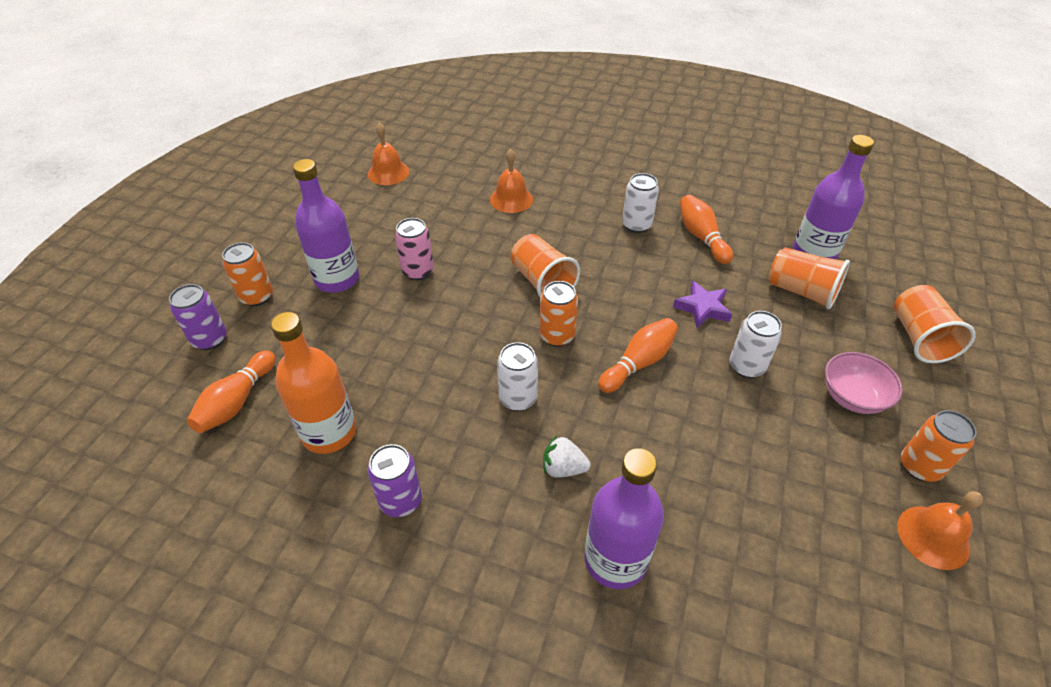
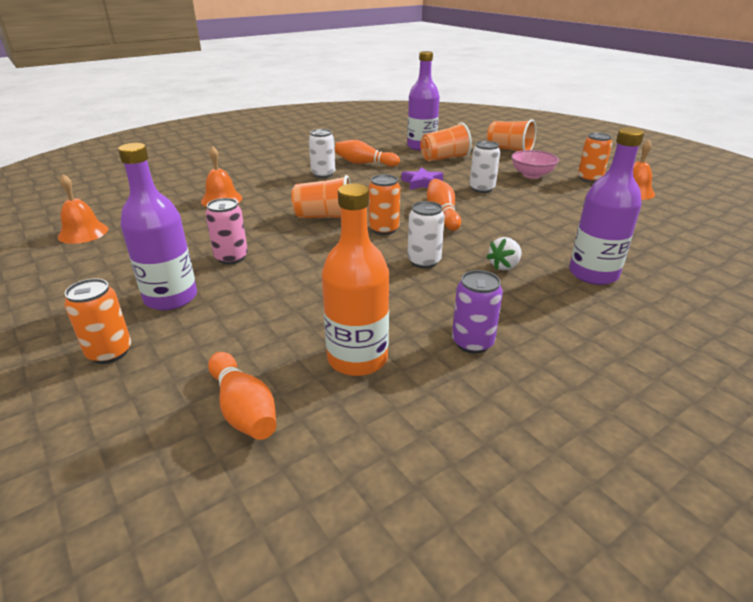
camera: 55 degrees left, 15 degrees down
purple can [169,284,227,350] -> none

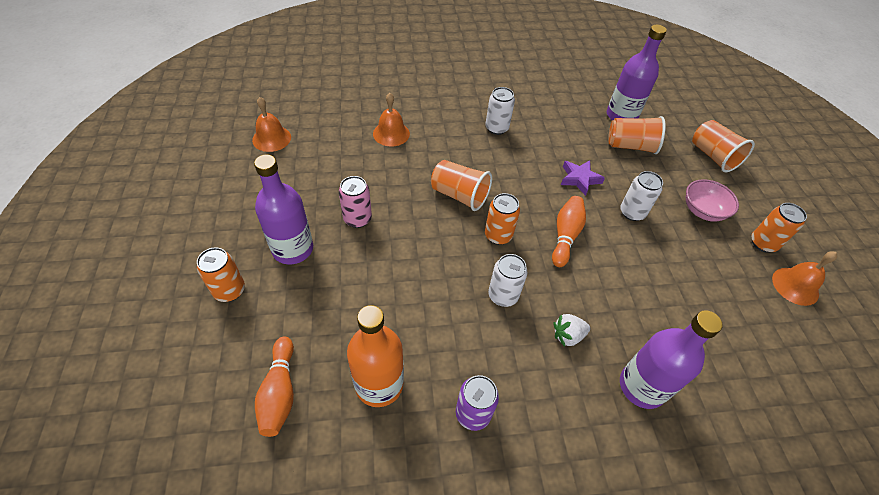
camera: 25 degrees right, 20 degrees up
orange bowling pin [335,140,400,167] -> none

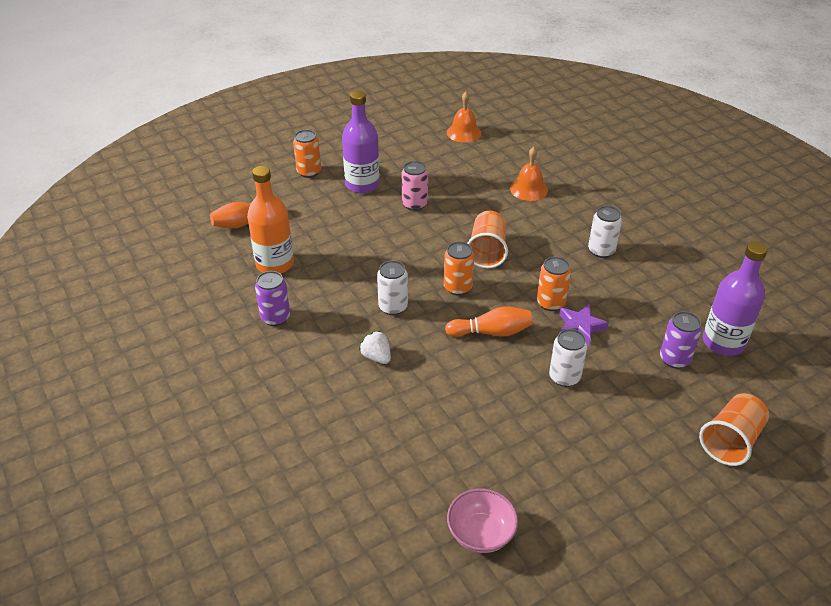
camera: 70 degrees right, 10 degrees down
orange cup [608,116,666,154] -> purple can [660,311,702,369]
purple bottle [620,310,722,409] -> none
pink bowl [686,179,739,222] -> pink bowl moved to [447,489,518,553]
orange can [751,203,807,253] -> orange can moved to [537,256,571,311]
orange bell [772,251,837,306] -> none

